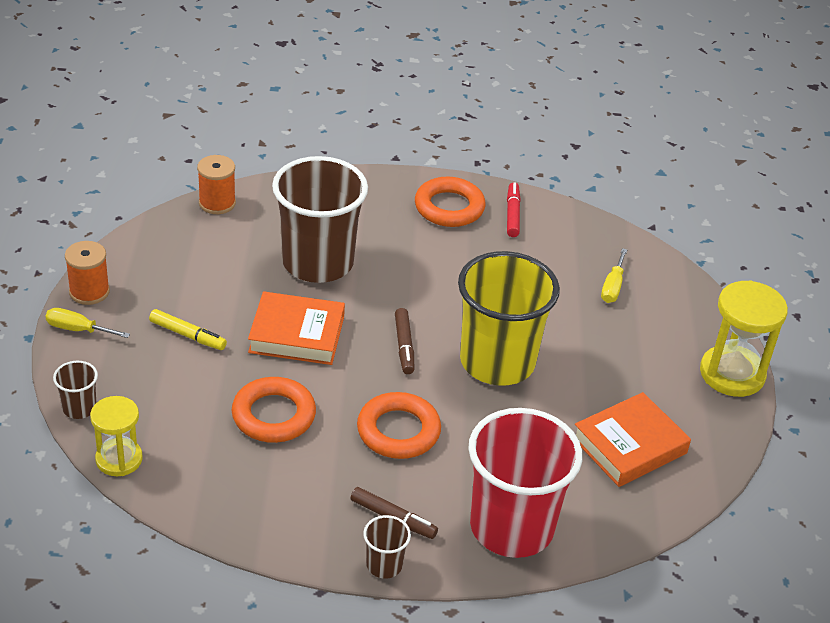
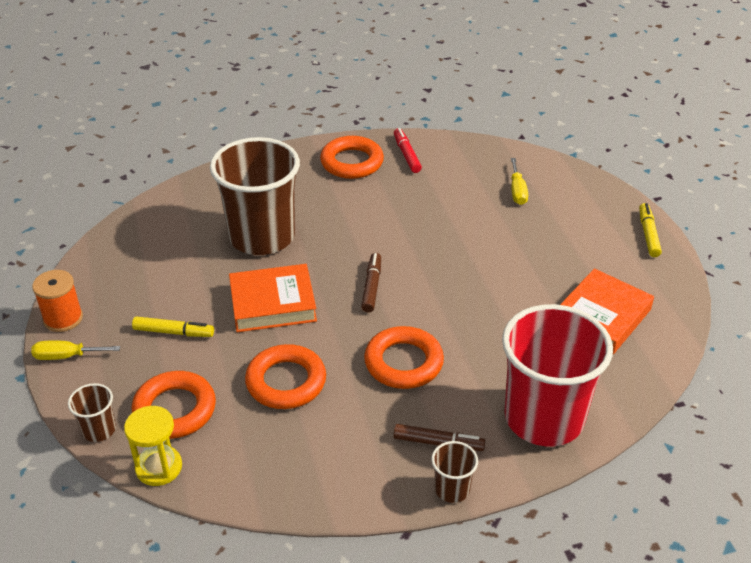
camera: 15 degrees left, 0 degrees up
orange spool [197,155,236,214] -> none
brown marker [395,308,414,374] -> brown marker turned 150 degrees counterclockwise [361,253,381,313]
yellow cup [458,251,560,386] -> none
yellow hourglass [700,281,788,397] -> yellow marker [639,203,662,257]
none -> orange ring [132,371,216,439]

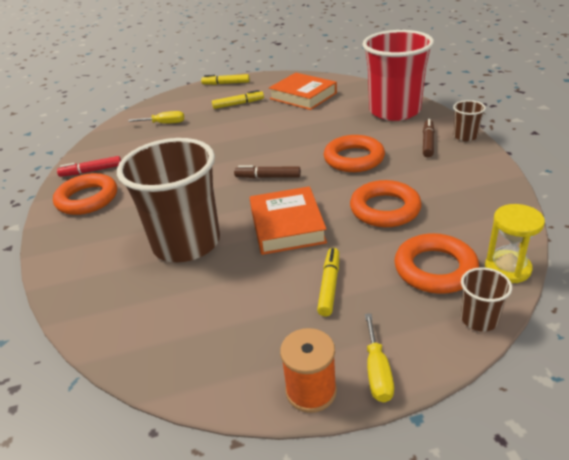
camera: 85 degrees left, 5 degrees down
none -> yellow marker [212,90,264,109]

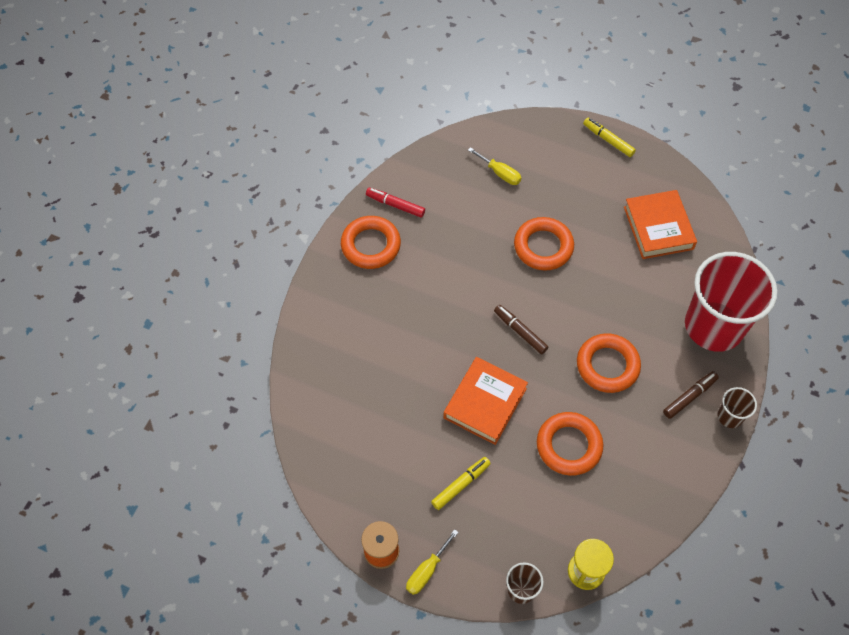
camera: 35 degrees right, 25 degrees up
brown cup [117,138,220,262] -> none
yellow marker [212,90,264,109] -> none
orange ring [394,233,479,294] -> orange ring moved to [514,217,574,271]

